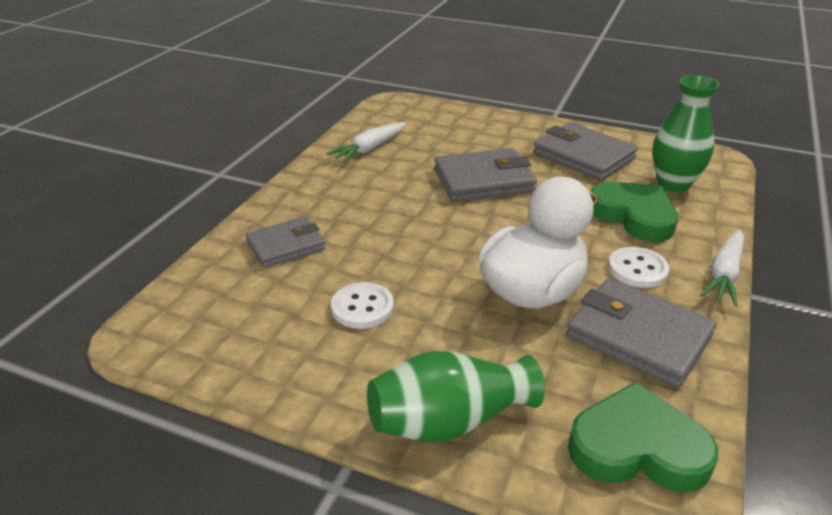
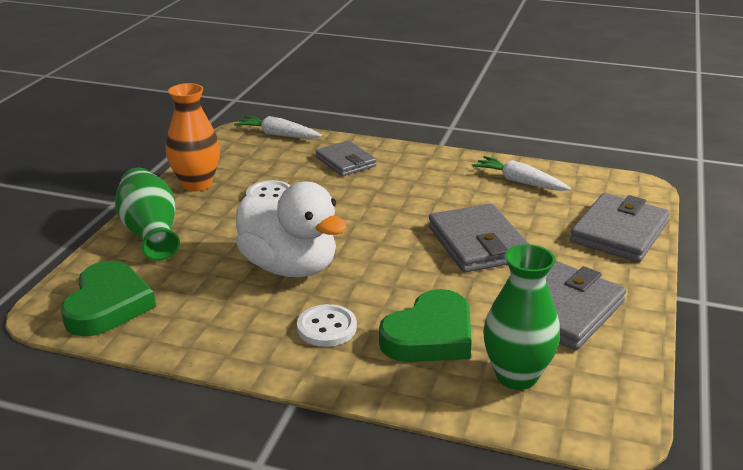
camera: 85 degrees right, 5 degrees down
grey wallet [566,278,716,388] -> grey wallet moved to [570,193,670,262]
white carrot [700,229,744,307] -> white carrot moved to [234,116,322,139]
none -> orange vase [166,83,220,191]

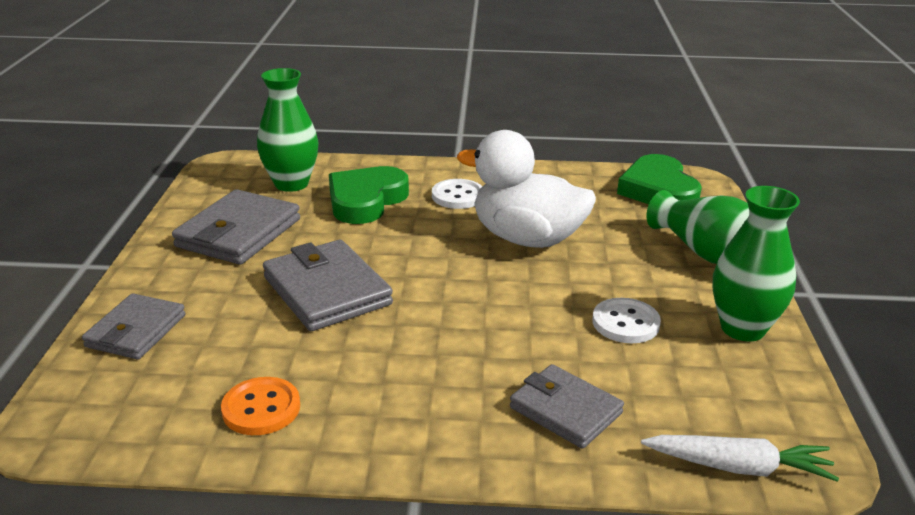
camera: 165 degrees right, 0 degrees up
orange vase [166,83,220,191] -> green vase [712,186,800,342]
white carrot [472,156,571,191] -> orange button [221,377,300,435]
grey wallet [570,193,670,262] -> grey wallet [82,293,186,359], size x0.66

